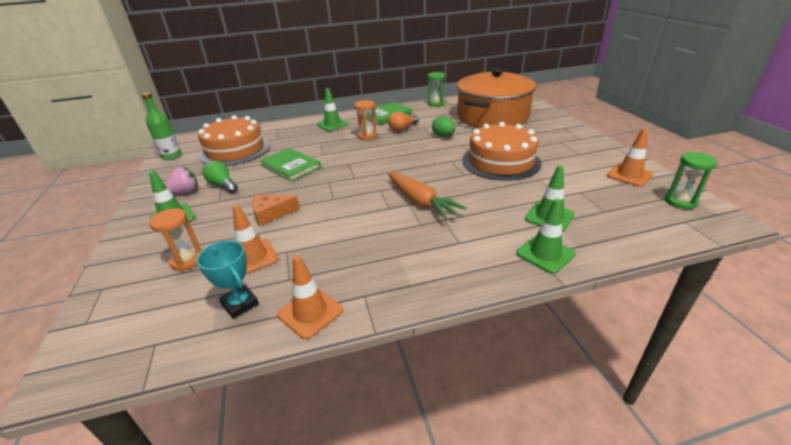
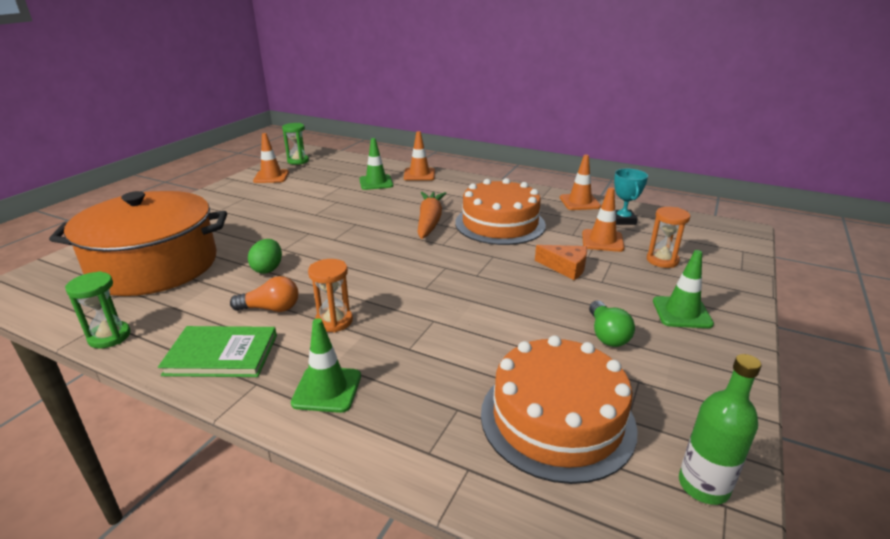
camera: 140 degrees left, 5 degrees down
pink strawberry [165,167,198,194] -> none
green book [259,148,321,182] -> none
orange cake [462,122,541,181] -> orange cake moved to [455,178,546,245]
green traffic cone [516,199,576,274] -> orange traffic cone [404,131,435,181]

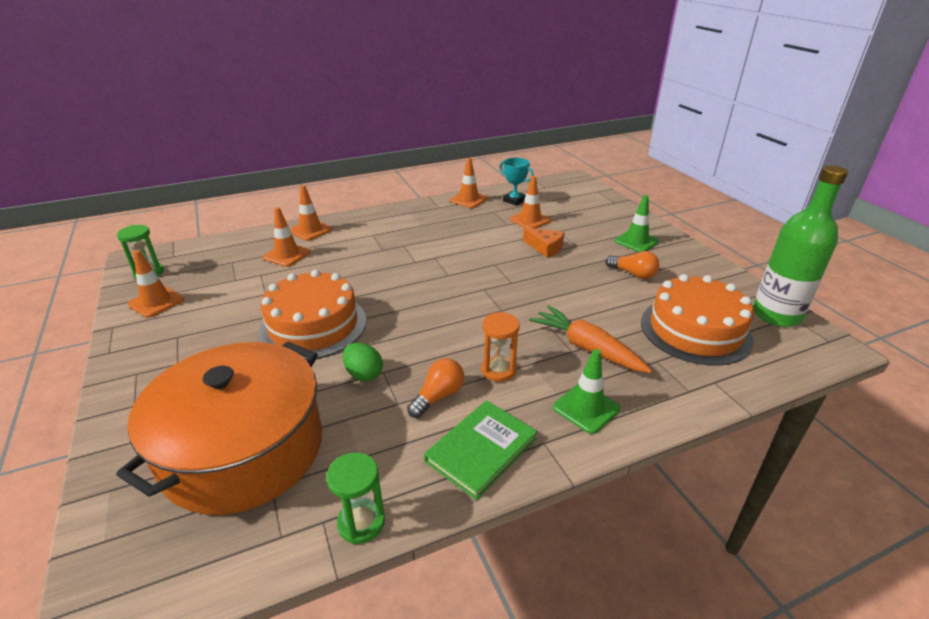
camera: 50 degrees left, 5 degrees up
green traffic cone [359,138,393,190] -> orange traffic cone [263,207,311,267]
orange carrot [418,192,447,239] -> orange carrot moved to [529,305,652,373]
orange cake [455,178,546,245] -> orange cake moved to [259,270,367,360]
orange cheese [535,245,587,280] -> orange cheese turned 60 degrees clockwise [523,227,565,258]
green light bulb [589,301,635,347] -> orange light bulb [606,251,660,279]
orange hourglass [647,207,690,268] -> none
green bottle [679,354,762,505] -> green bottle [753,165,848,327], size x1.62

